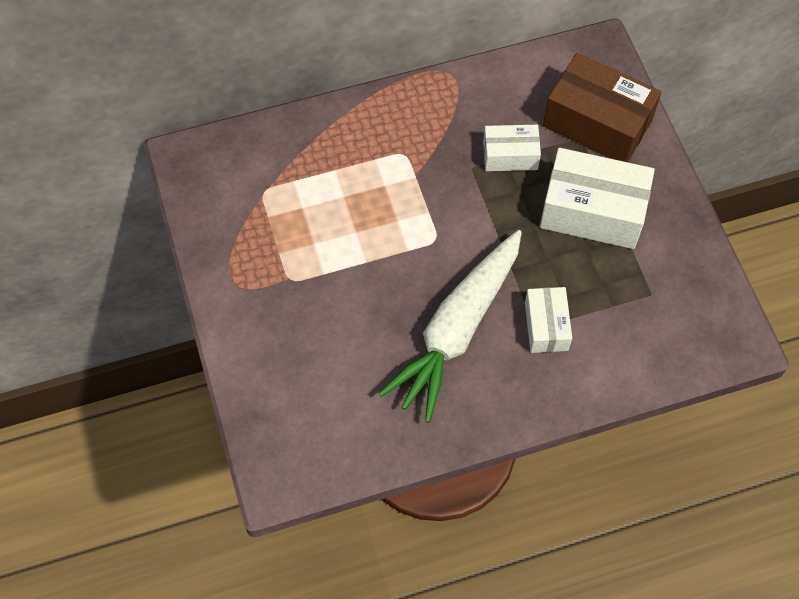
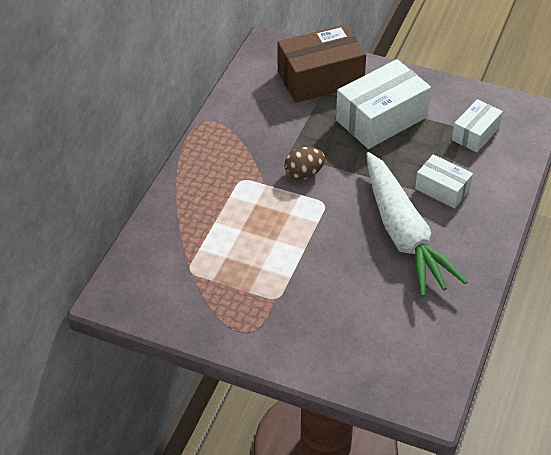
camera: 50 degrees left, 15 degrees down
white box [483,125,541,171] -> white box moved to [452,99,503,152]
none -> brown egg [284,147,325,180]

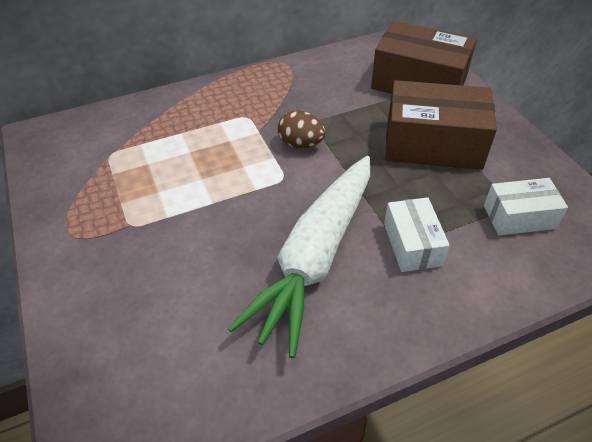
camera: 45 degrees right, 0 degrees up
white box [336,59,431,149] -> brown box [385,80,497,170]

